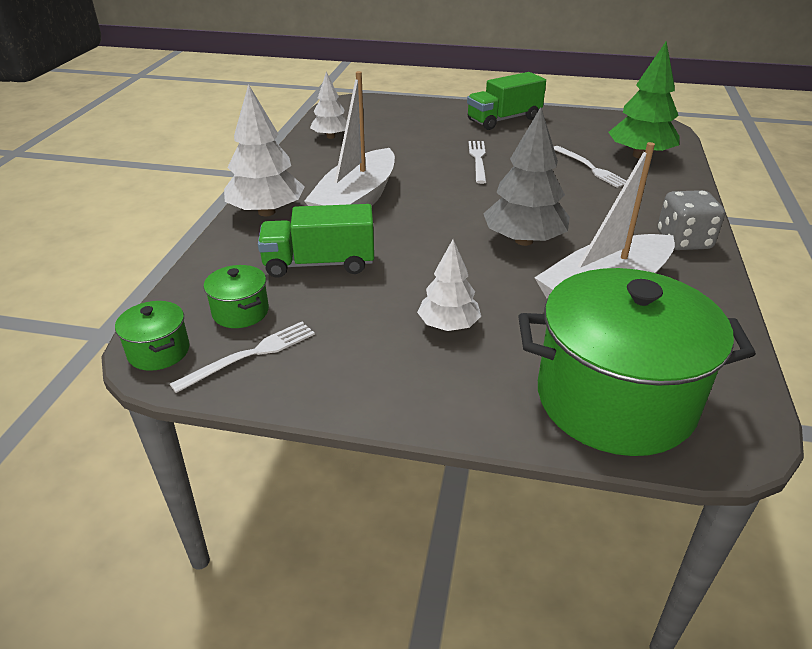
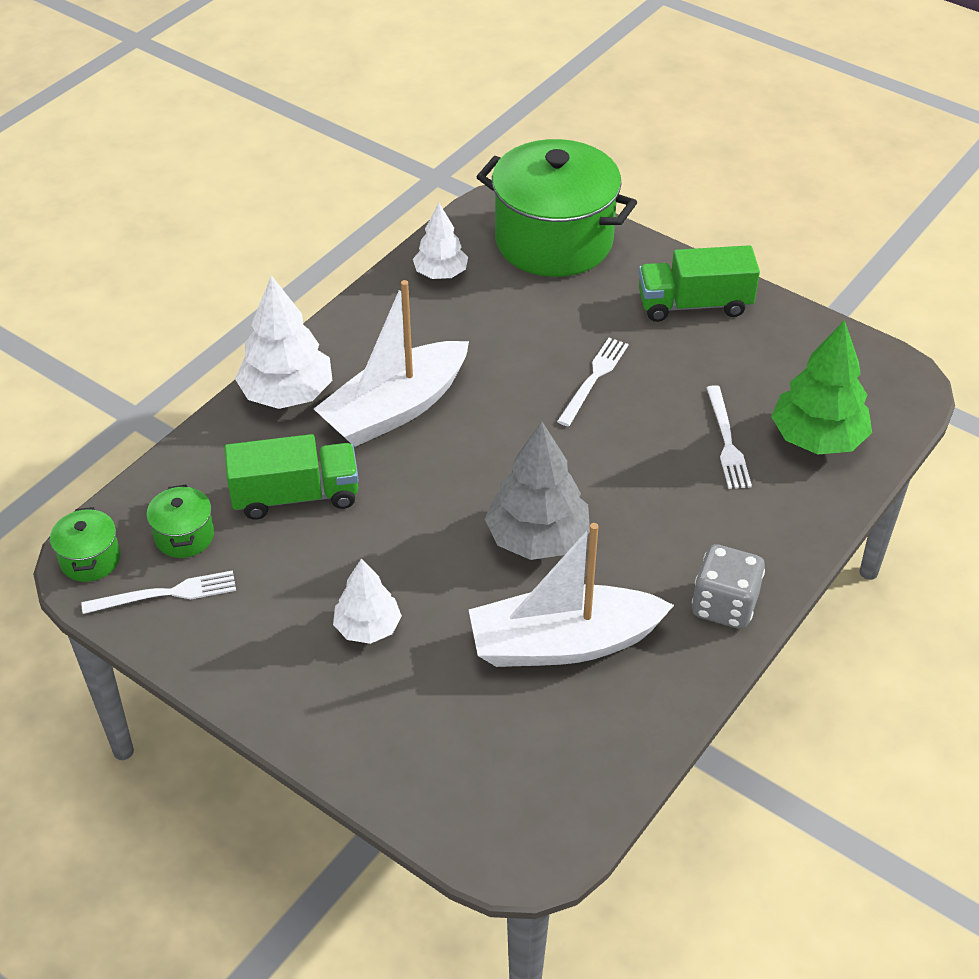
camera: 25 degrees right, 10 degrees up
green truck [258,204,374,278] -> green truck turned 150 degrees clockwise [224,434,359,520]
green pot [519,268,756,456] -> green pot moved to [477,139,637,277]

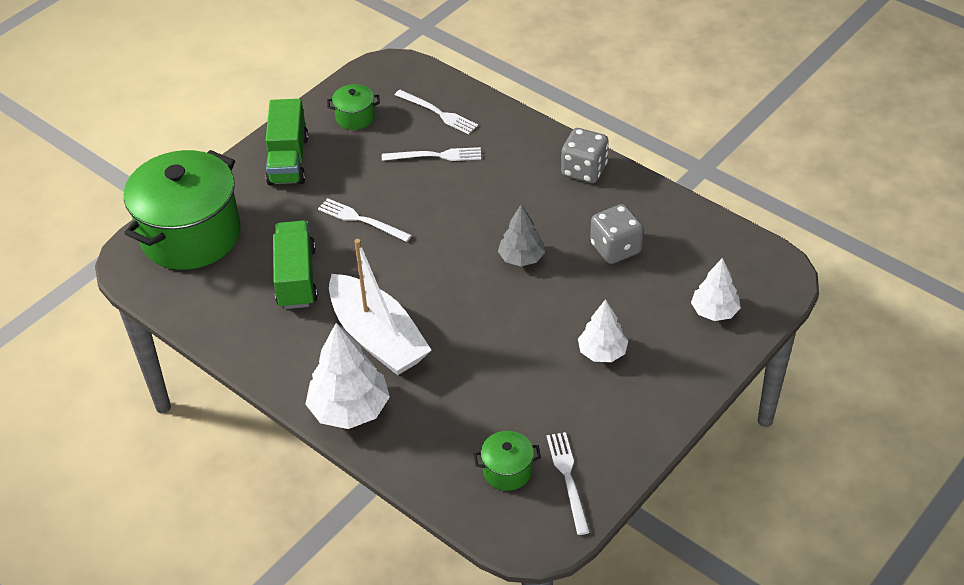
camera: 85 degrees left, 0 degrees up
green pot [50,507,120,582] -> green pot moved to [327,84,380,130]
green truck [224,434,359,520] -> green truck moved to [273,220,318,309]
white tree [413,203,468,279] -> white tree moved to [691,258,741,321]
white boat [469,523,674,667] -> grey dice [590,204,644,264]
grey tree [485,421,590,560] -> grey tree [498,205,545,266], size x0.62
green tree [771,320,872,455] -> white fork [395,90,478,134]

